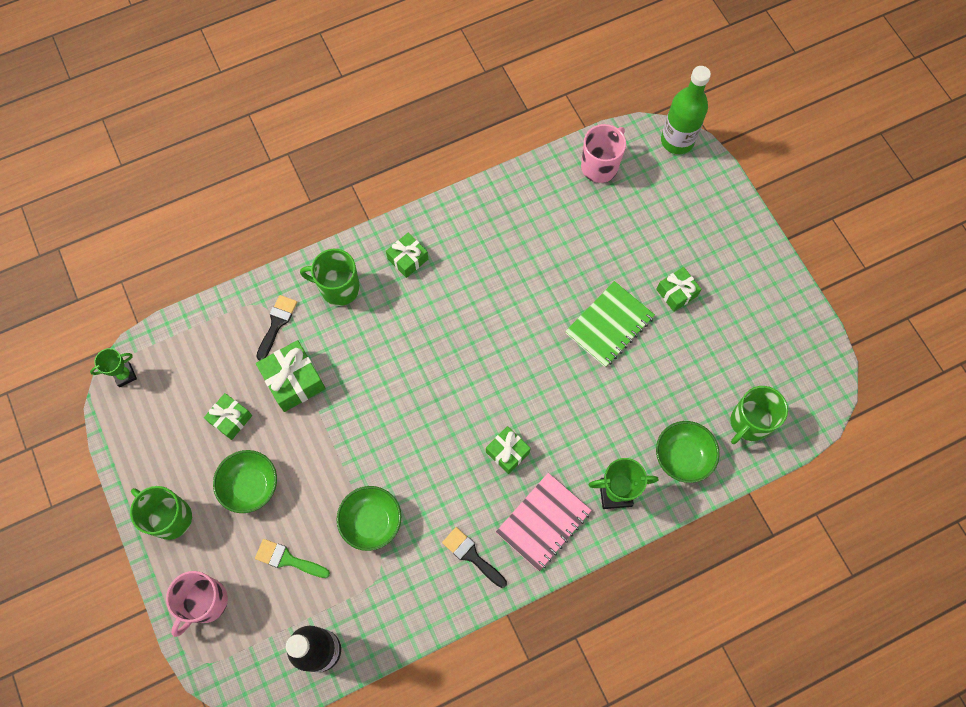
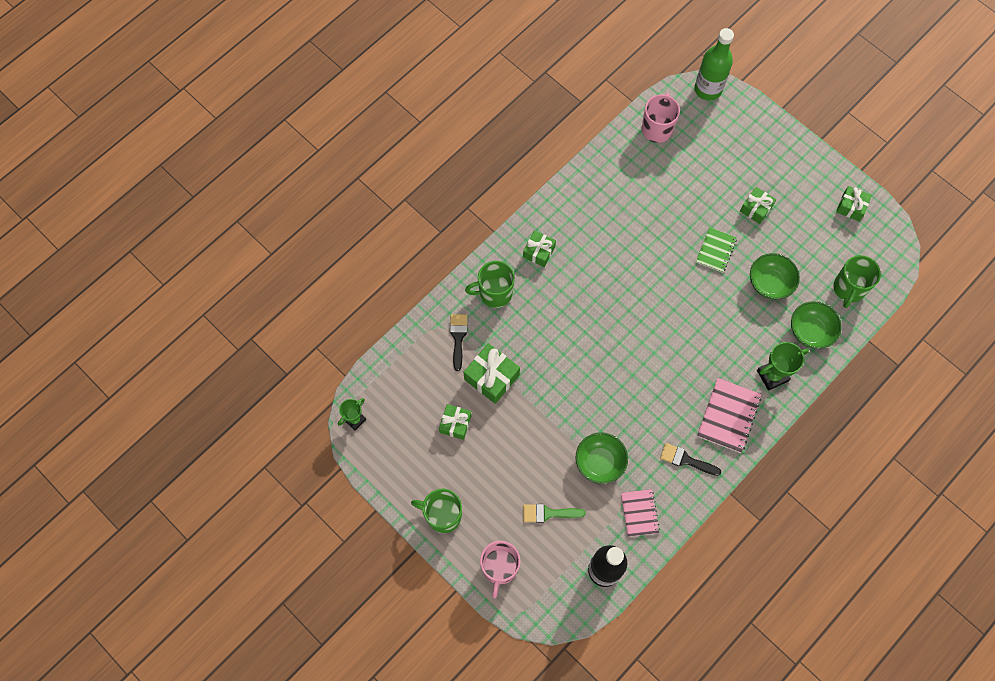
camera: 20 degrees left, 0 degrees up
green bowl [213,450,277,513] -> green bowl moved to [750,253,800,299]
green gift [486,426,531,474] -> green gift moved to [836,186,872,221]
green notebook [565,281,655,367] -> green notebook [696,227,737,273], size x0.66
none -> pink notebook [621,489,660,537]

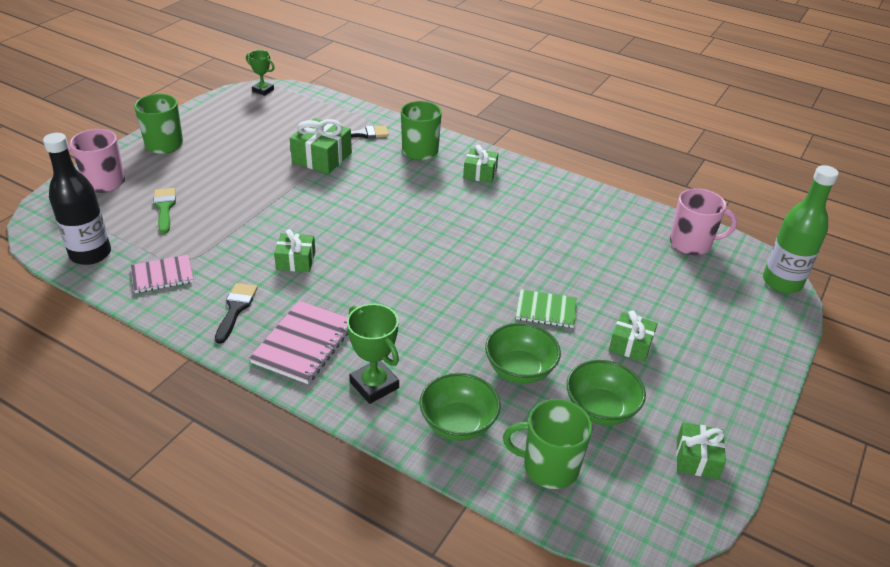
camera: 75 degrees right, 30 degrees down
green gift [439,404,472,440] -> green gift moved to [274,229,315,272]
green bowl [576,432,628,484] -> green bowl moved to [566,360,646,425]
pink notebook [697,378,761,453] -> pink notebook turned 75 degrees counterclockwise [249,301,348,384]

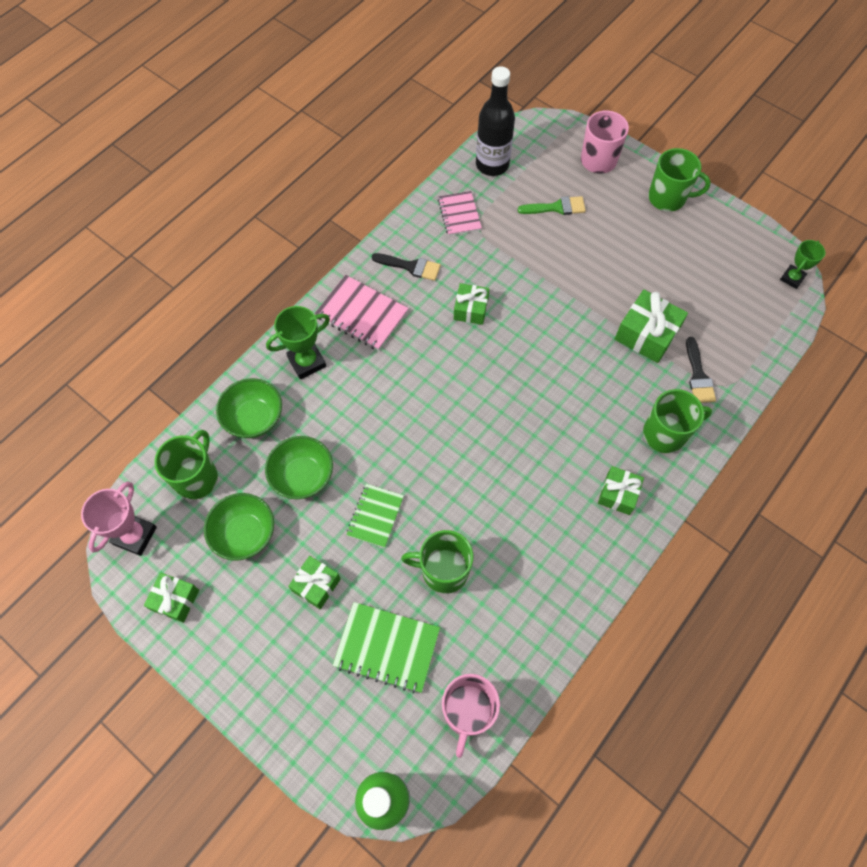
camera: 100 degrees right, 25 degrees up
none -> pink trophy [81,481,157,556]
none -> green notebook [333,602,440,694]
none -> green mug [401,530,473,594]

